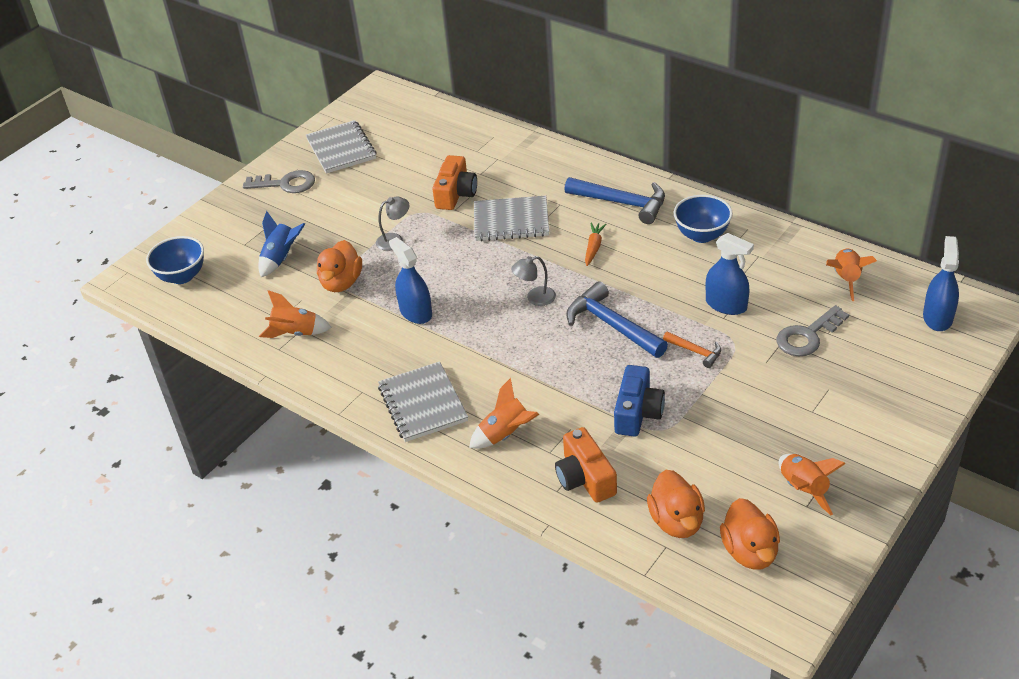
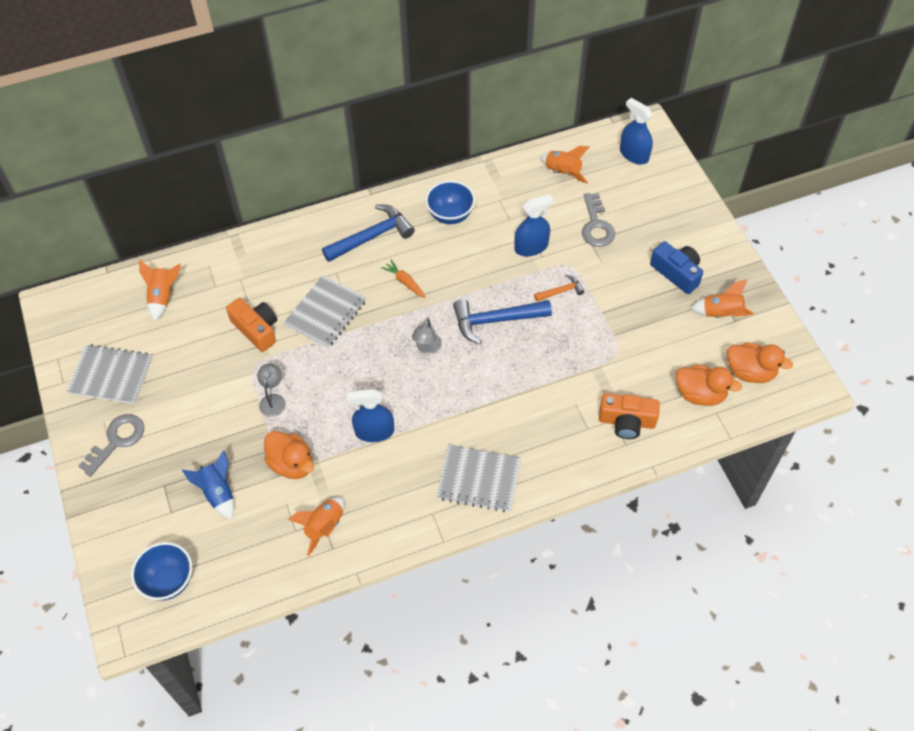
camera: 60 degrees left, 15 degrees up
orange rocket [469,378,539,449] -> orange rocket moved to [139,260,181,321]
blue camera [614,365,665,437] -> blue camera moved to [650,241,703,294]

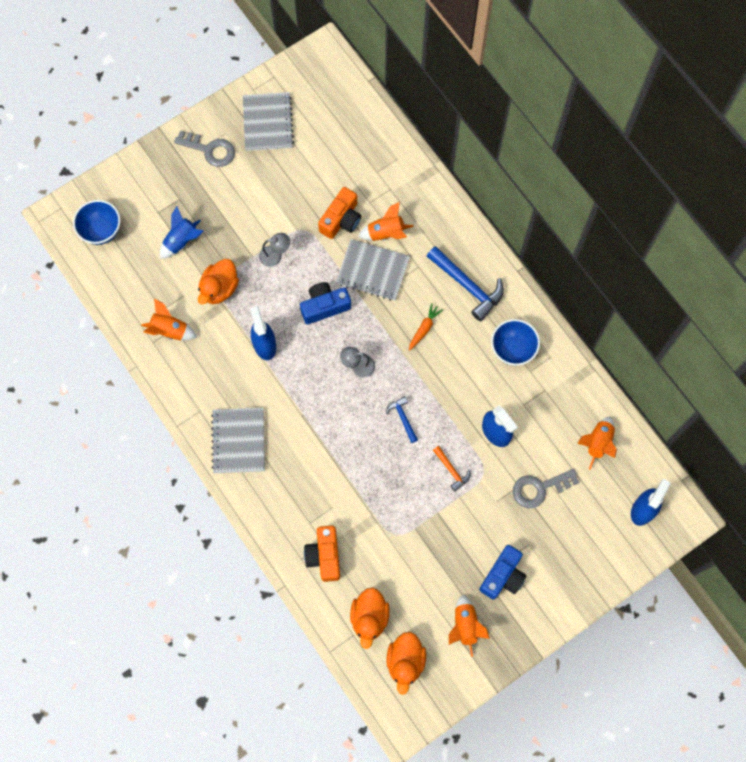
camera: 75 degrees right, 15 degrees up
orange rocket [139,260,181,321] -> orange rocket moved to [358,202,414,241]
blue hammer [453,299,552,344] -> blue hammer [386,396,418,443], size x0.52
none -> blue camera [300,282,351,324]

